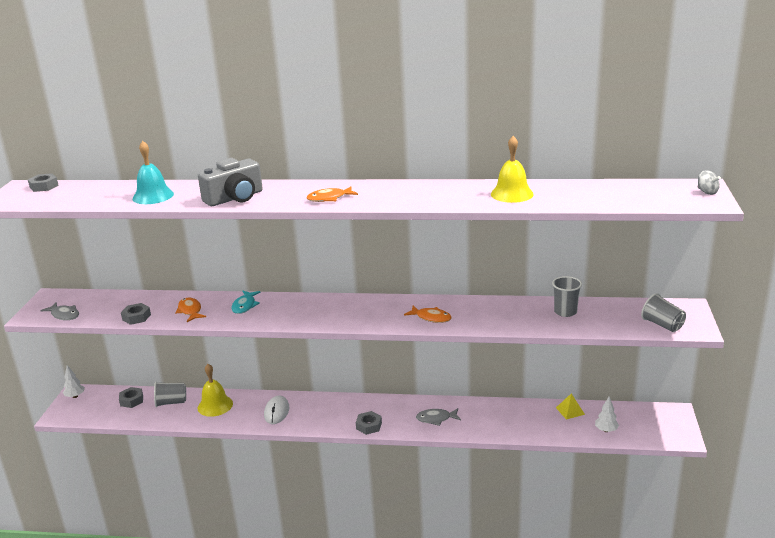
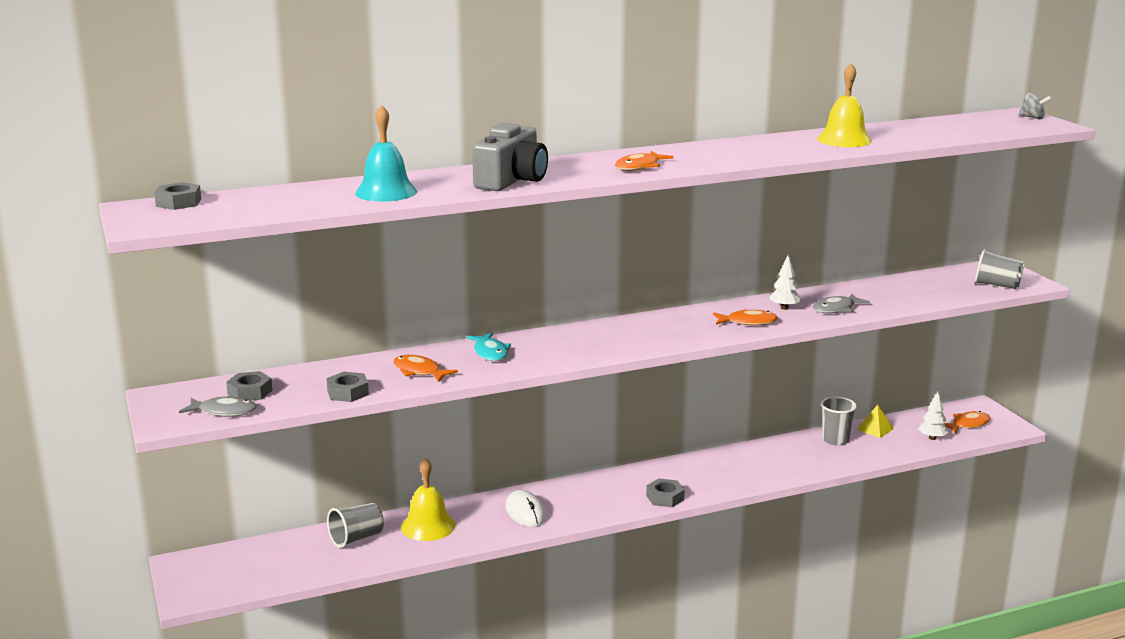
camera: 30 degrees left, 5 degrees down
white tree [63,365,85,398] -> white tree moved to [769,254,801,310]
grey nut [119,387,143,408] -> grey nut moved to [226,371,273,401]
grey fish [416,408,461,426] -> grey fish moved to [813,294,870,313]
grey cup [552,276,582,317] -> grey cup moved to [821,397,857,445]
none -> orange fish [944,411,990,434]

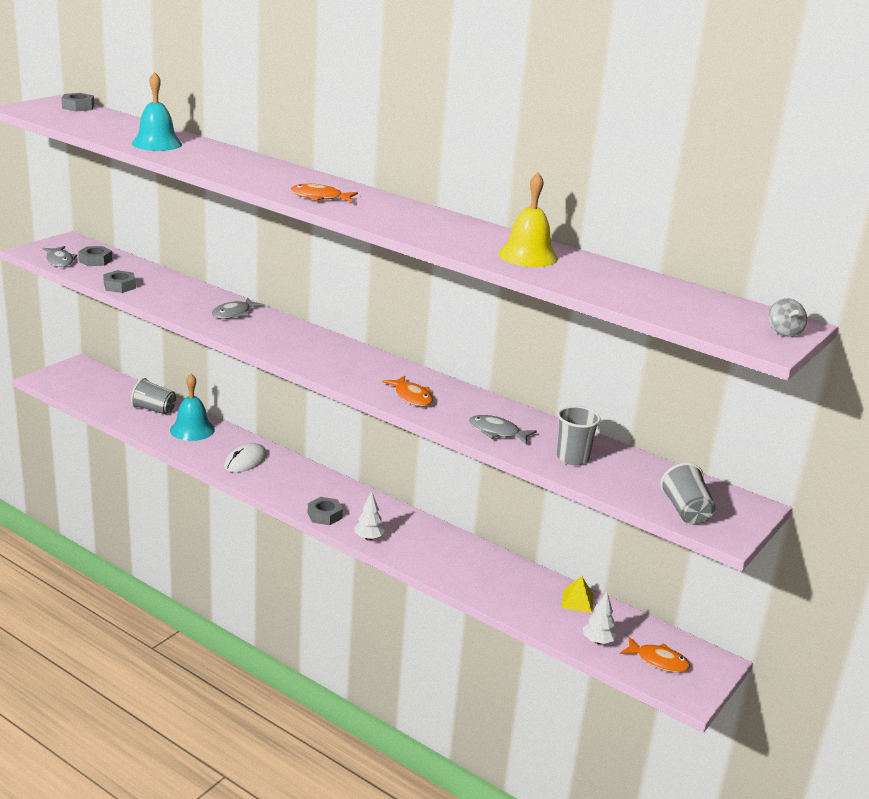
camera: 55 degrees right, 5 degrees up
orange fish [393,355,458,382] -> none
yellow bell [401,458,455,541] -> turquoise bell [170,374,215,441]
turquoise fish [466,333,511,361] -> grey fish [212,298,264,319]
grey camera [472,122,548,191] -> none
white tree [769,254,801,310] -> white tree moved to [355,491,385,541]
grey cup [821,397,857,445] -> grey cup moved to [557,406,601,465]

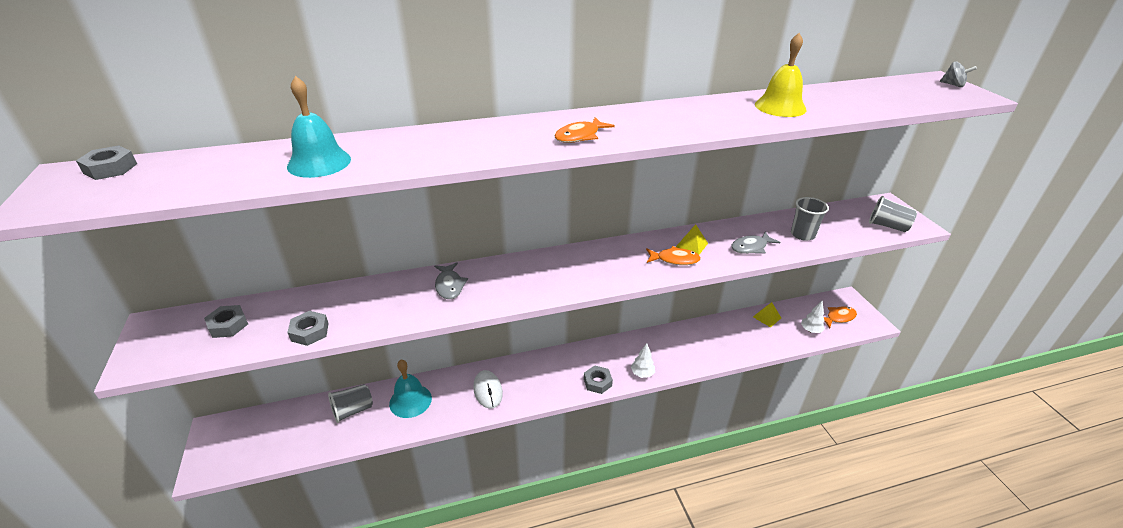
camera: 50 degrees left, 10 degrees up
grey fish [42,246,78,267] -> none
none -> yellow pyramid [676,224,708,255]

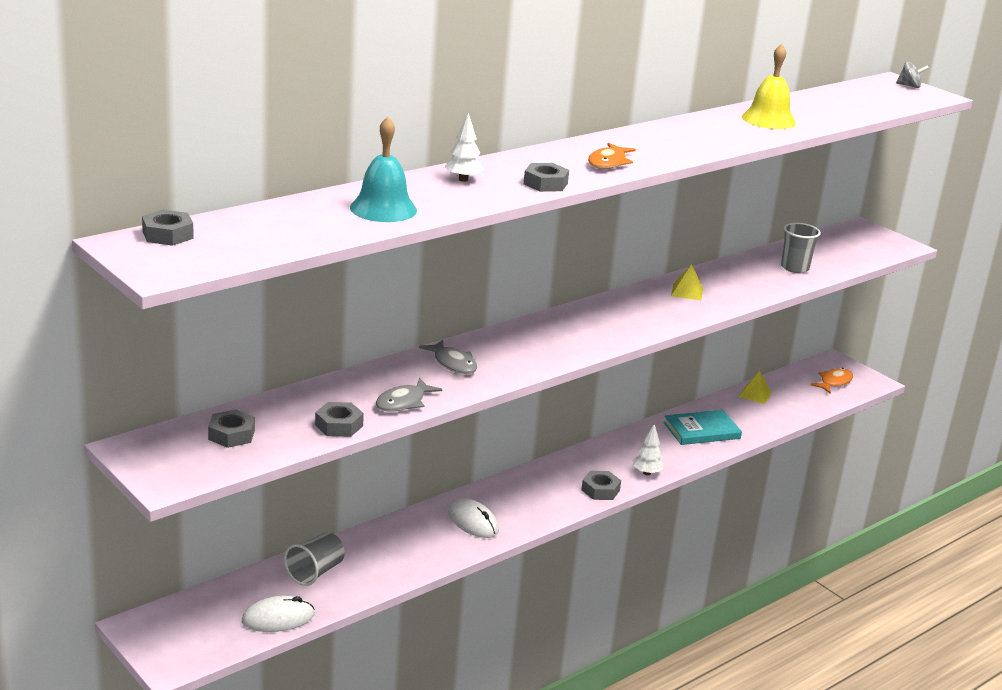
camera: 25 degrees left, 10 degrees down
turquoise bell [389,360,432,418] -> none
orange fish [646,246,701,265] -> none
grey fish [731,231,781,254] -> grey fish moved to [376,378,442,412]
white tree [801,301,825,333] -> white tree moved to [445,113,484,182]
grey cup [869,196,917,232] -> none
none -> white mouse [242,596,315,632]
none -> grey nut [524,163,569,192]
none -> turquoise book [663,410,742,445]

